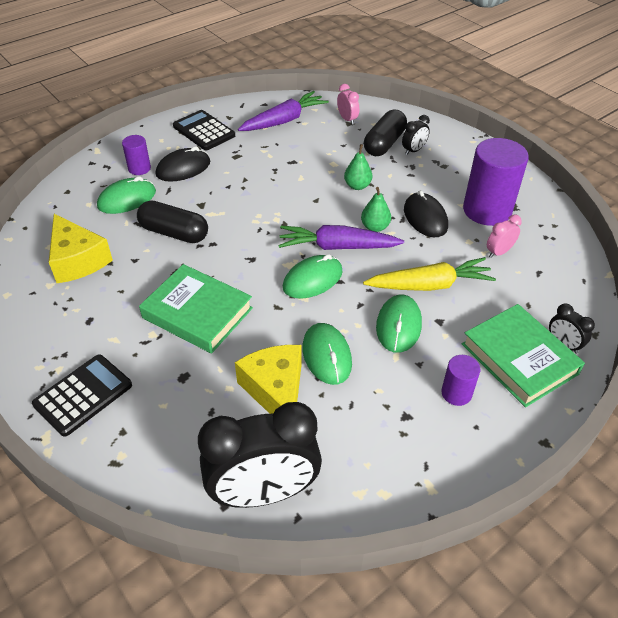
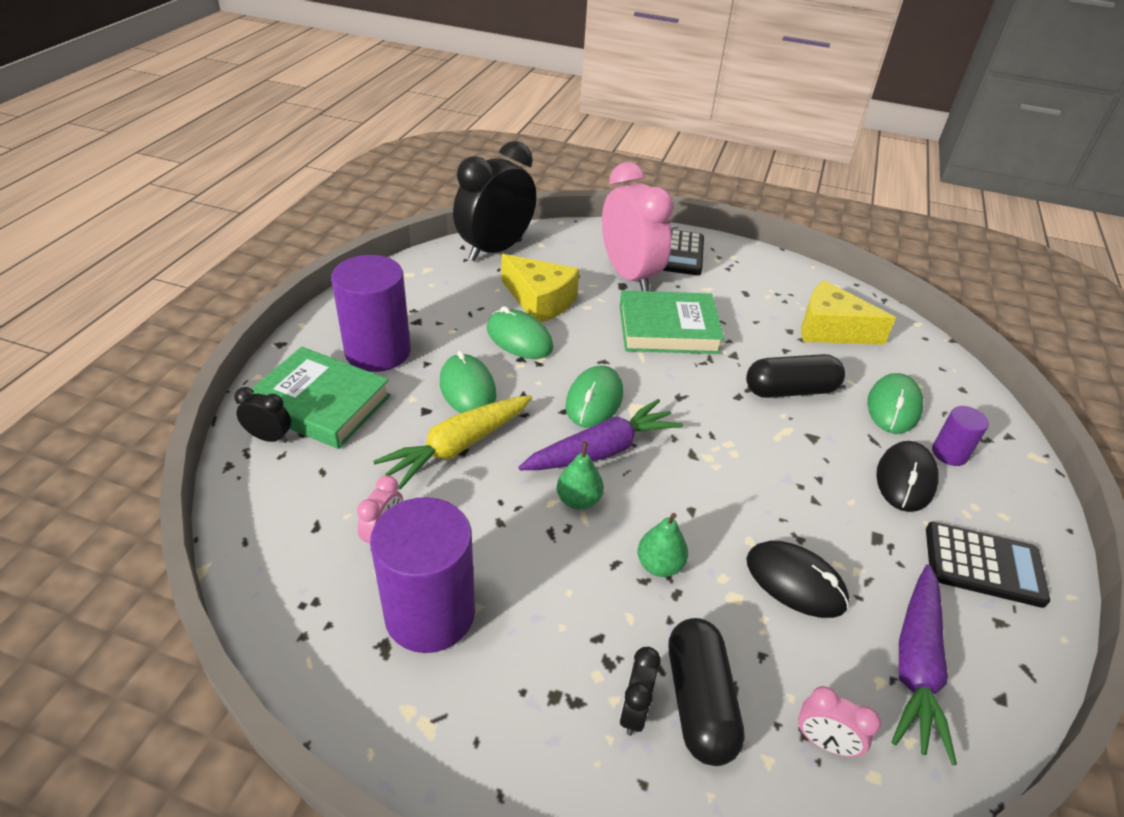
camera: 145 degrees right, 5 degrees down
black mouse [404,190,448,237] -> black mouse moved to [746,541,849,618]
purple cylinder [441,355,480,406] -> purple cylinder [331,255,411,372], size x2.02
none -> pink clock [602,162,674,291]

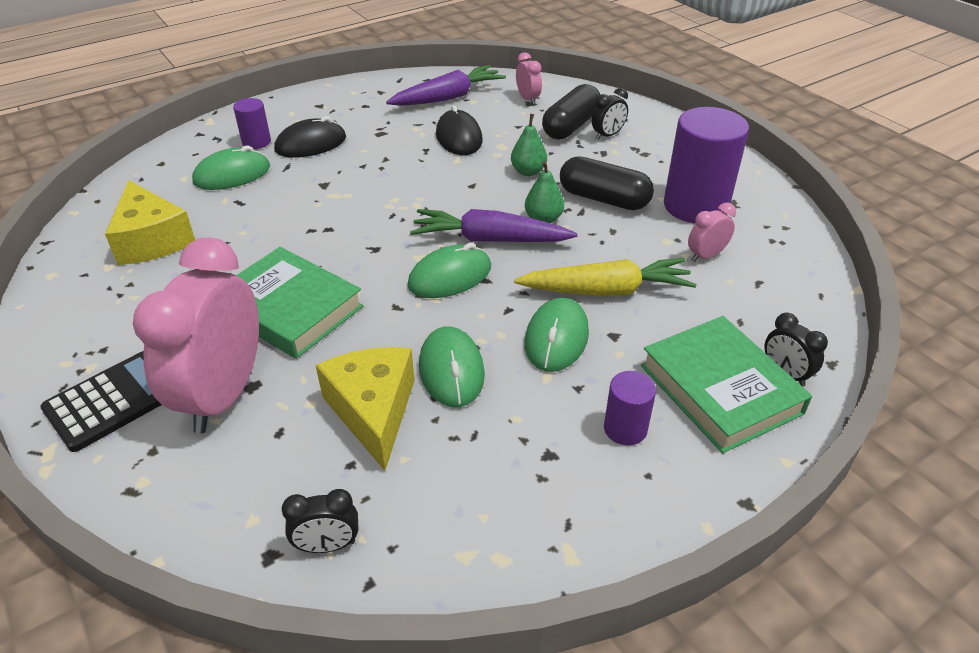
camera: 140 degrees left, 0 degrees up
purple cylinder [331,255,411,372] -> purple cylinder [604,371,656,445], size x0.49
black clock [453,141,536,261] -> black clock [281,489,358,553], size x0.43
black capsule [746,354,845,398] -> black capsule moved to [560,156,654,210]
black calculator [926,522,1050,608] -> none

